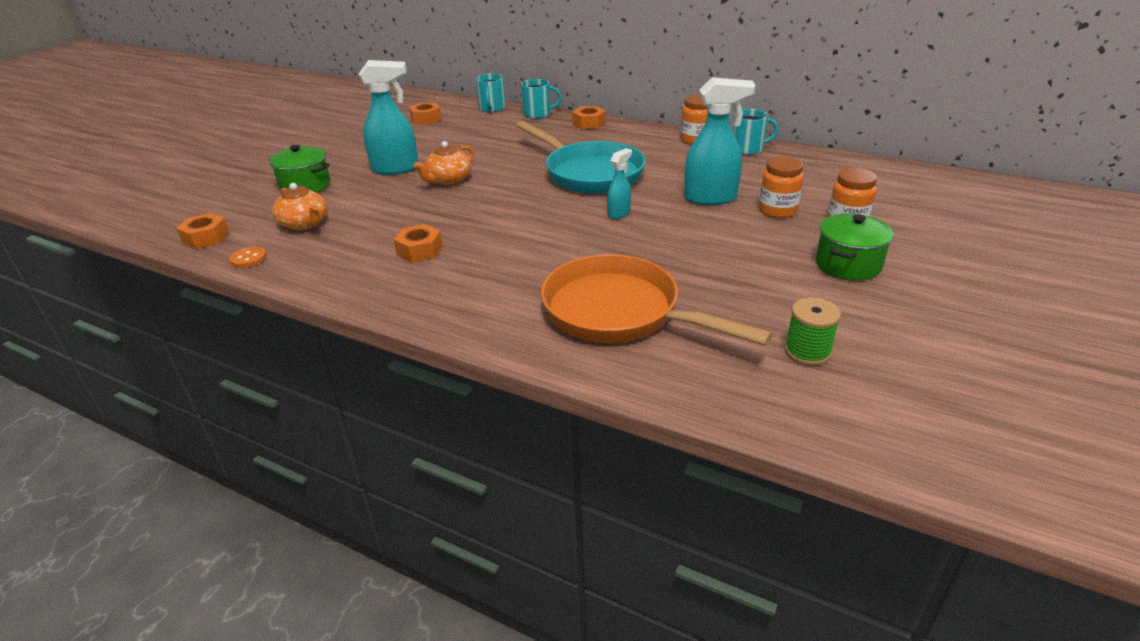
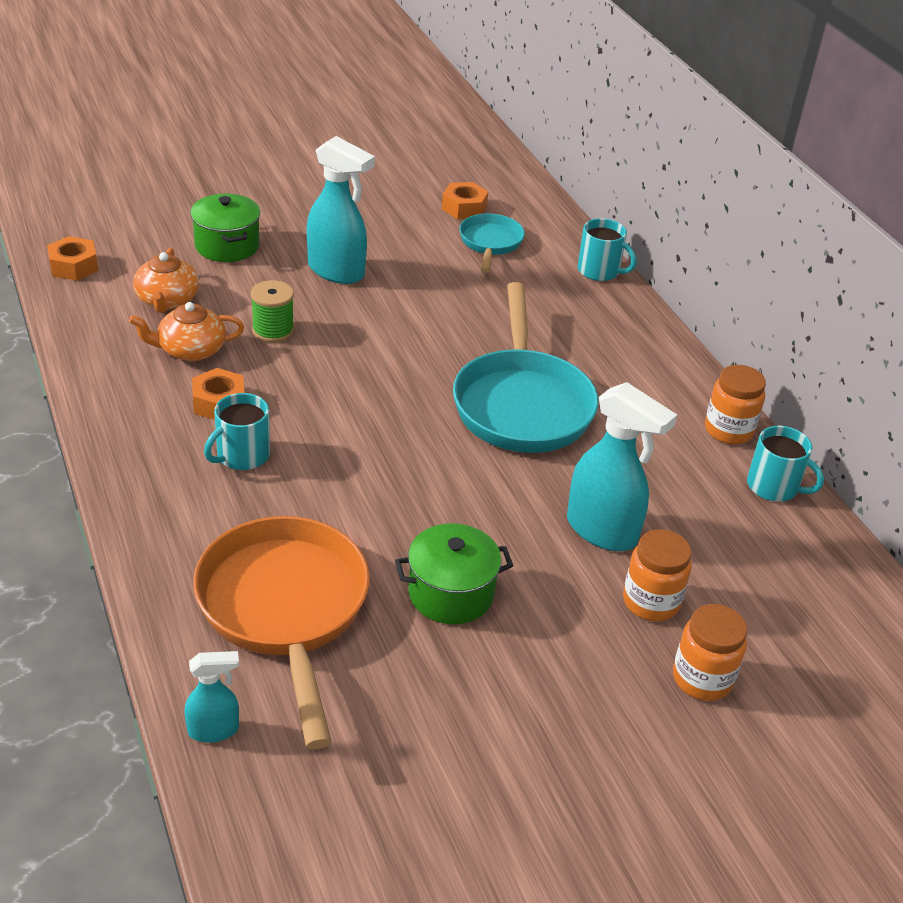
camera: 35 degrees right, 5 degrees up
orange button [229,246,267,268] -> none
orange teapot [413,141,473,185] -> orange teapot moved to [129,302,244,361]
turquoise mug [476,73,506,112] -> turquoise mug moved to [204,393,270,470]
orange nut [572,106,606,129] -> none
turquoise spray bottle [607,148,632,219] -> turquoise spray bottle moved to [184,651,239,743]
green spool [785,297,841,366] -> green spool moved to [251,280,294,343]
green pot [816,213,894,281] -> green pot moved to [395,523,513,624]
none -> turquoise pan [459,213,525,273]

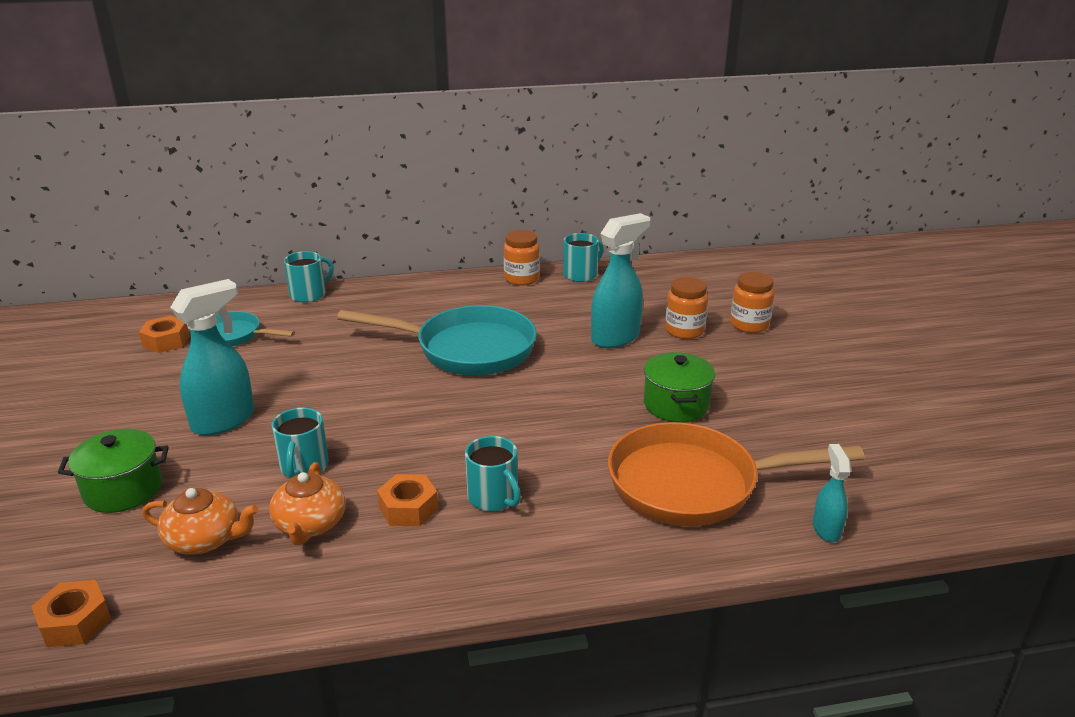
camera: 75 degrees left, 10 degrees down
green spool [251,280,294,343] -> turquoise mug [272,408,329,478]

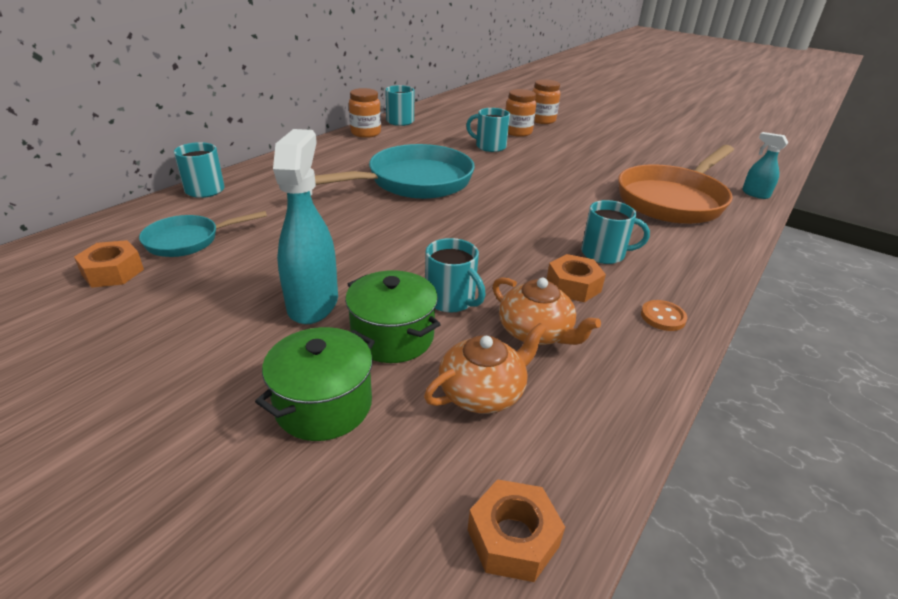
camera: 45 degrees left, 5 degrees up
turquoise spray bottle [591,213,650,348] -> turquoise mug [466,108,510,152]
green pot [644,352,715,422] -> green pot moved to [345,270,441,363]
none -> orange button [641,300,687,331]

